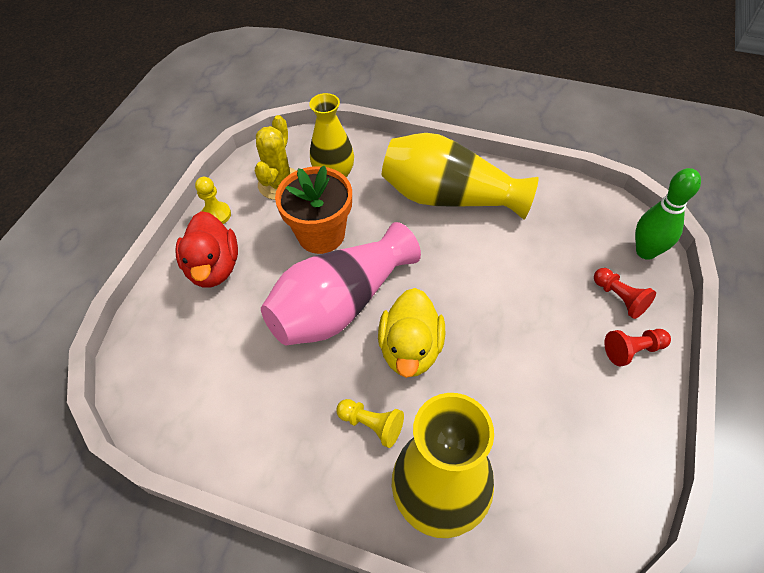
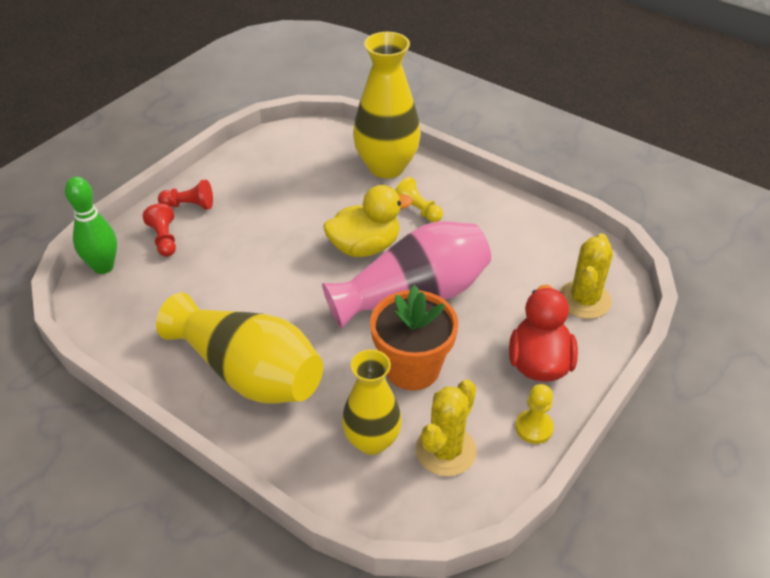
camera: 165 degrees left, 10 degrees down
yellow duck [378,288,445,378] -> yellow duck turned 45 degrees clockwise [323,185,413,257]
none -> yellow cactus [559,233,613,319]

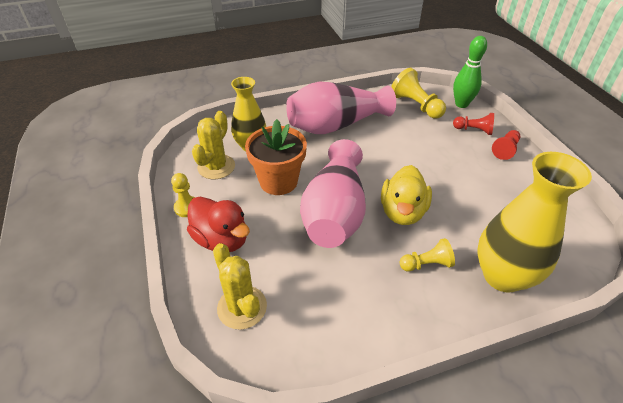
camera: 125 degrees right, 0 degrees up
yellow vase [156,292,323,404] -> pink vase [286,81,396,134]
yellow cactus [415,379,477,476] -> yellow cactus turned 45 degrees clockwise [192,111,235,179]
none -> yellow pawn [391,68,446,118]

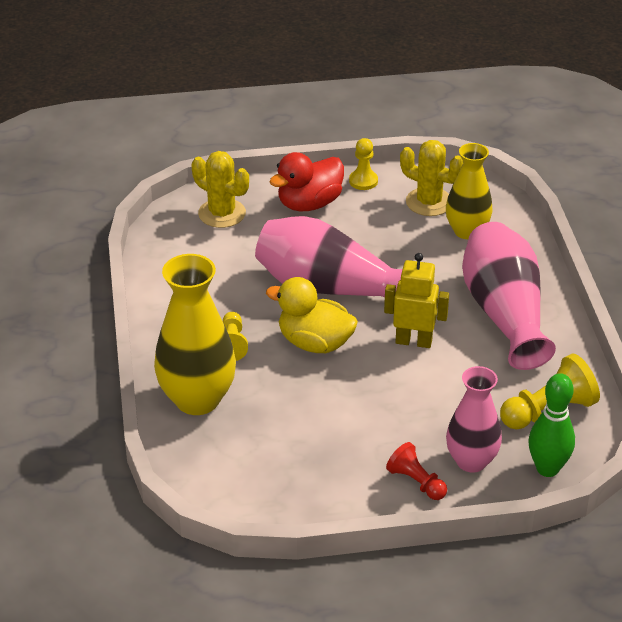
camera: 100 degrees right, 5 degrees down
yellow cactus [213,243,267,330] -> yellow cactus turned 60 degrees clockwise [192,151,249,228]
orange flower pot [245,119,307,195] -> none
red pawn [453,113,494,135] -> pink vase [446,366,502,473]
none -> yellow robot [384,253,449,348]

